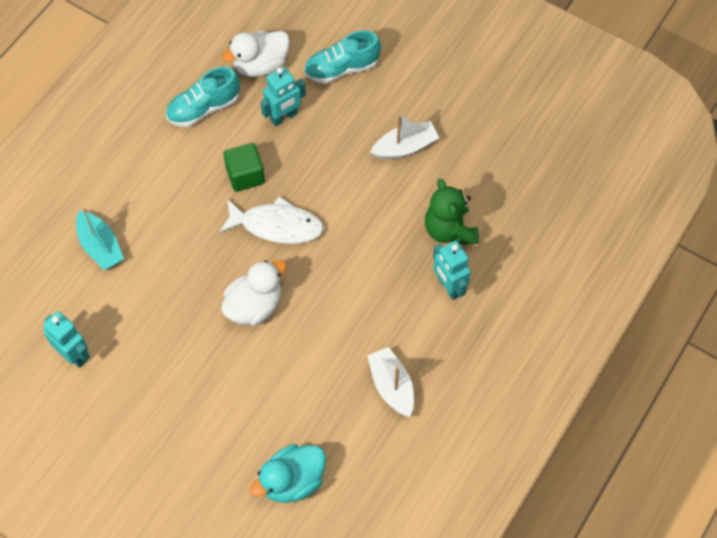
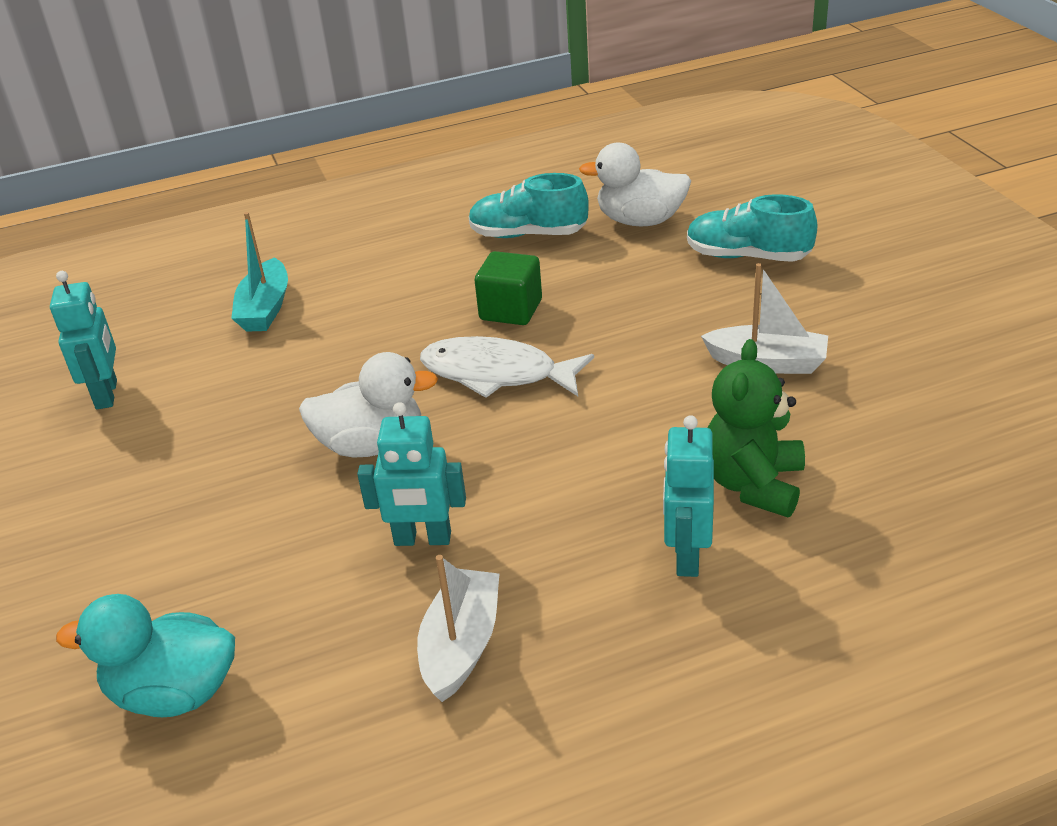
camera: 40 degrees right, 25 degrees down
white fish [219,196,324,244] -> white fish turned 150 degrees clockwise [420,336,594,398]
turquoise robot [260,67,306,126] -> turquoise robot moved to [357,402,466,546]

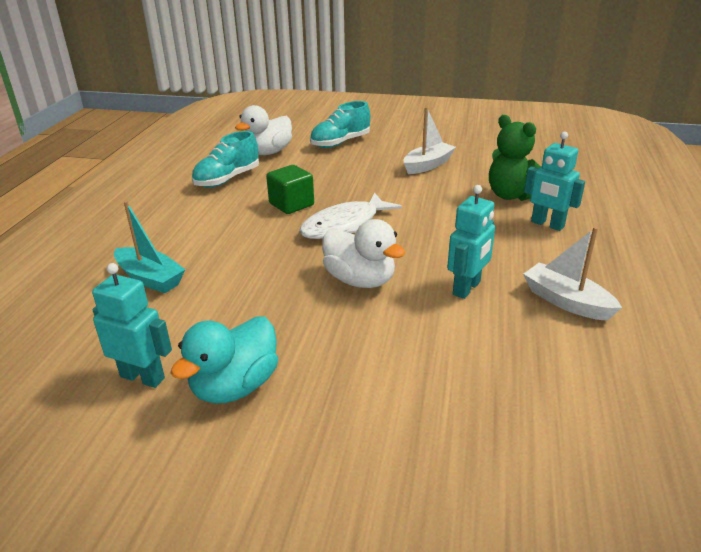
camera: 60 degrees left, 5 degrees down
turquoise duck [56,594,235,717] -> turquoise duck moved to [170,317,278,403]
white duck [299,352,438,457] -> white duck turned 105 degrees clockwise [322,219,406,288]

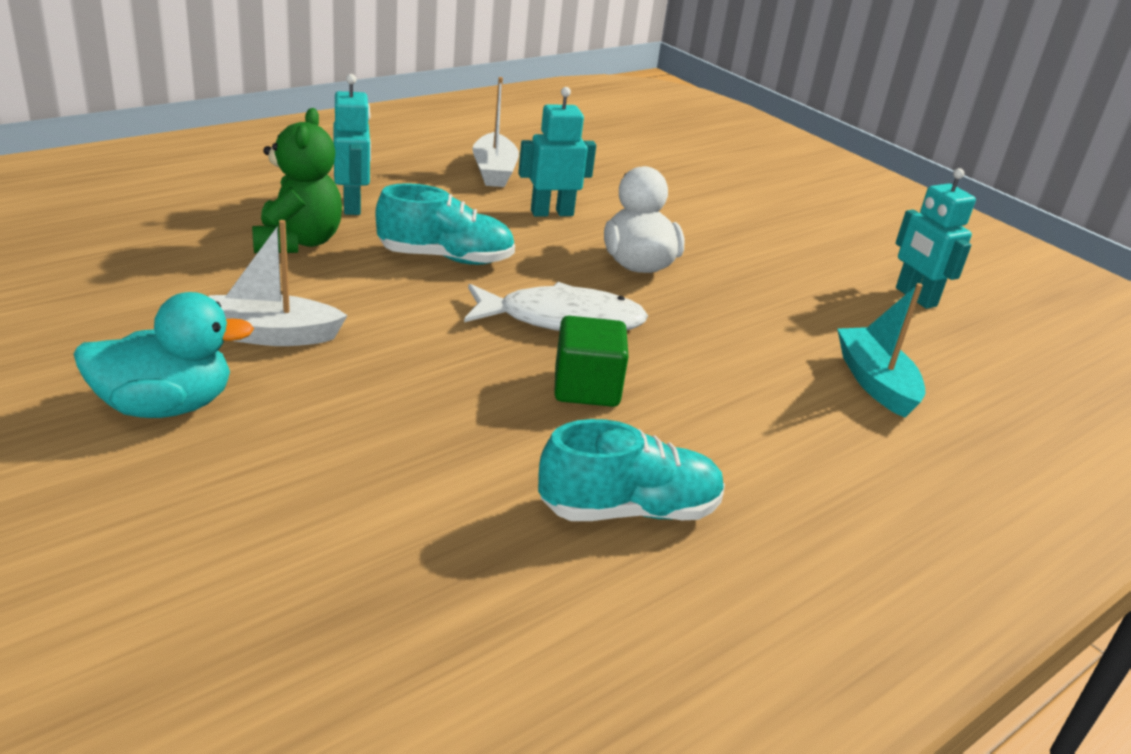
camera: 145 degrees left, 0 degrees up
turquoise duck [170,317,278,403] -> turquoise duck moved to [74,292,254,418]
white duck [235,105,292,155] -> none
turquoise shoe [310,101,370,148] -> turquoise shoe moved to [375,183,515,265]

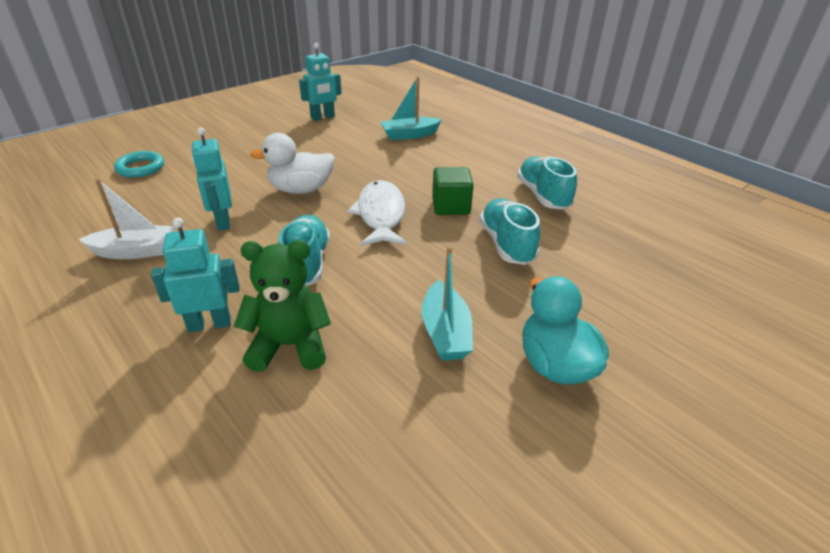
camera: 90 degrees left, 5 degrees up
white boat [209,220,348,346] -> turquoise boat [422,246,473,361]
none -> turquoise ring [114,151,164,178]
none -> turquoise shoe [479,199,540,265]

